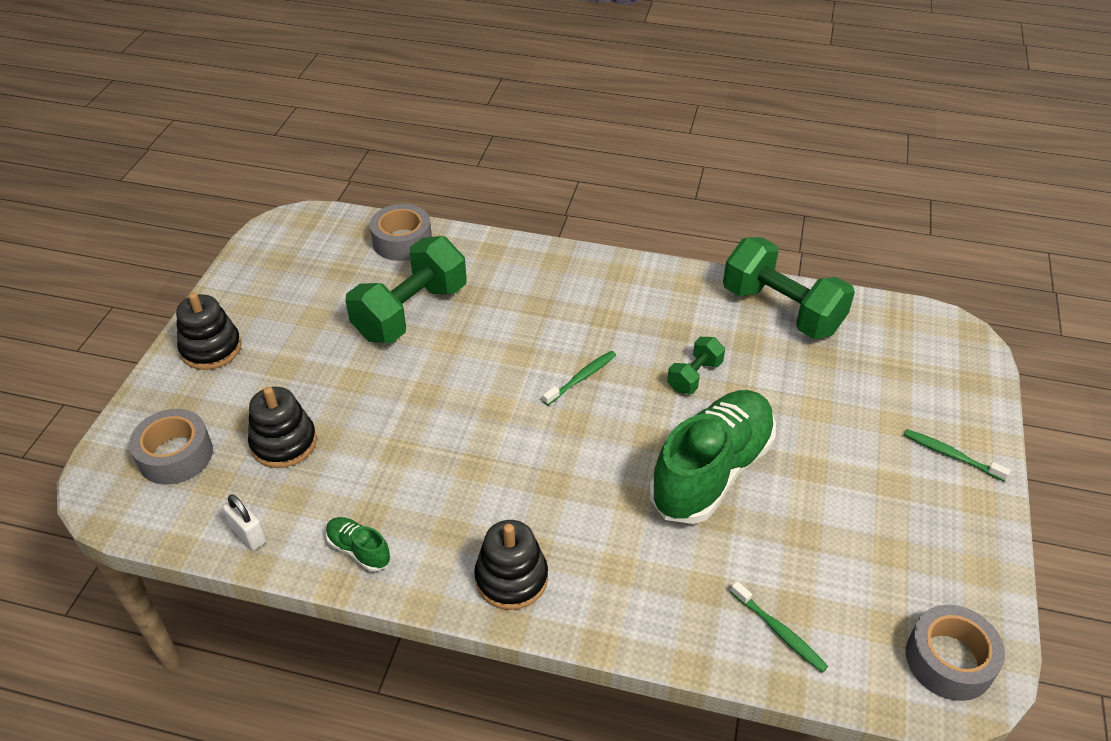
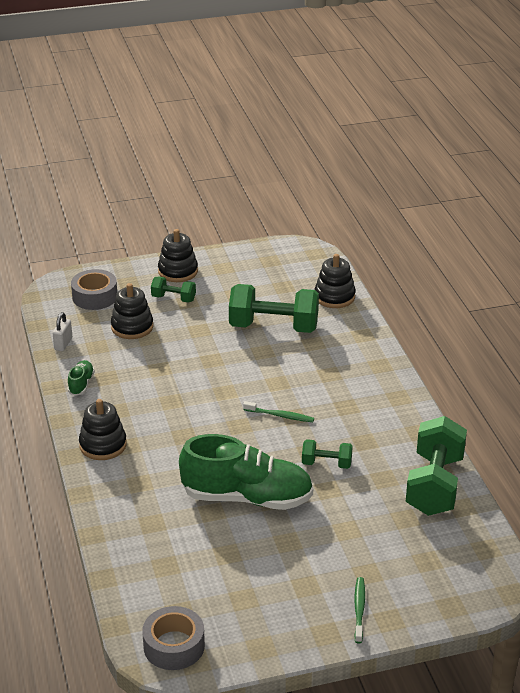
camera: 60 degrees right, 10 degrees down
grey tape [370,204,432,261] -> black stacking toy [315,254,356,308]
green toothbrush [731,581,828,673] -> none
none -> green dumbbell [151,276,196,302]

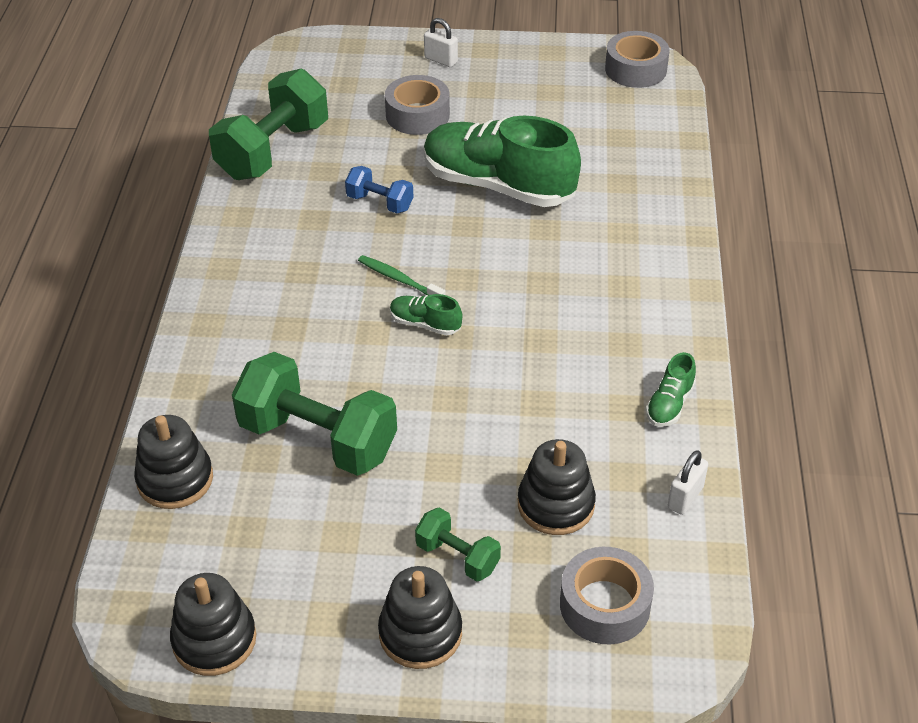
camera: 160 degrees left, 10 degrees up
black stacking toy [79,399,127,460] -> black stacking toy moved to [170,573,257,676]
green dumbbell [302,439,353,469] -> blue dumbbell [345,166,413,213]
green toothbrush [354,577,365,643] -> white padlock [424,18,458,67]
none -> grey tape [385,75,450,135]
none -> green shoe [390,294,462,336]

